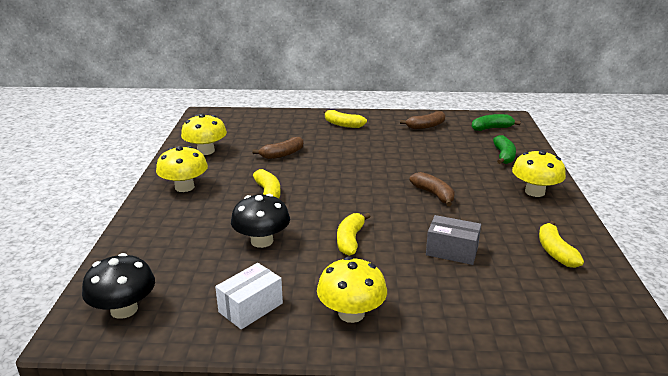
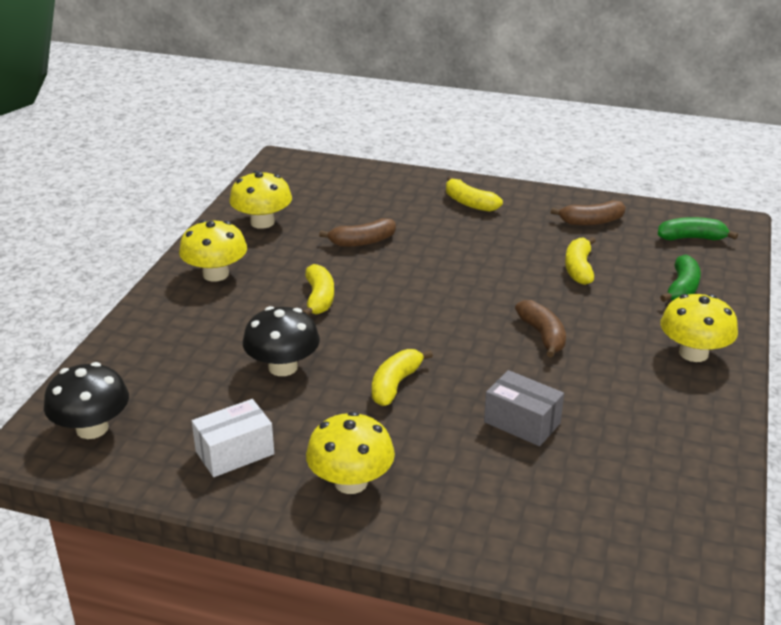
camera: 15 degrees right, 5 degrees up
yellow banana [539,221,584,268] -> yellow banana moved to [565,237,596,285]

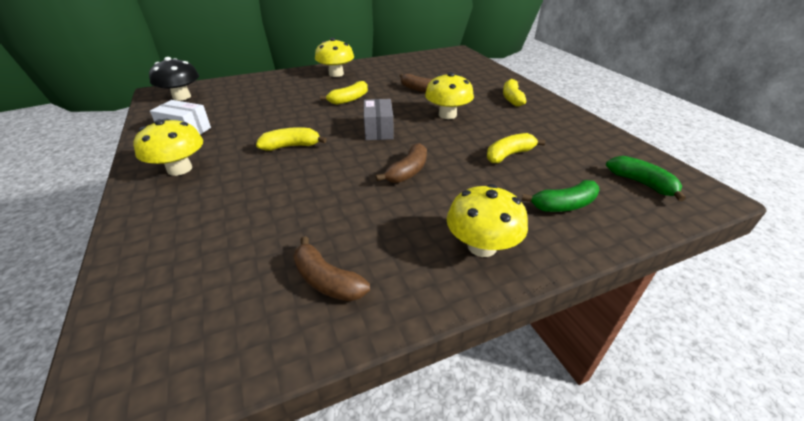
camera: 50 degrees right, 5 degrees up
yellow mushroom [229,171,292,229] -> yellow mushroom moved to [425,72,474,119]
black mushroom [243,306,320,376] -> none
grey box [484,370,564,446] -> grey box moved to [364,99,394,140]
brown banana [551,200,625,226] -> brown banana moved to [293,236,370,301]

